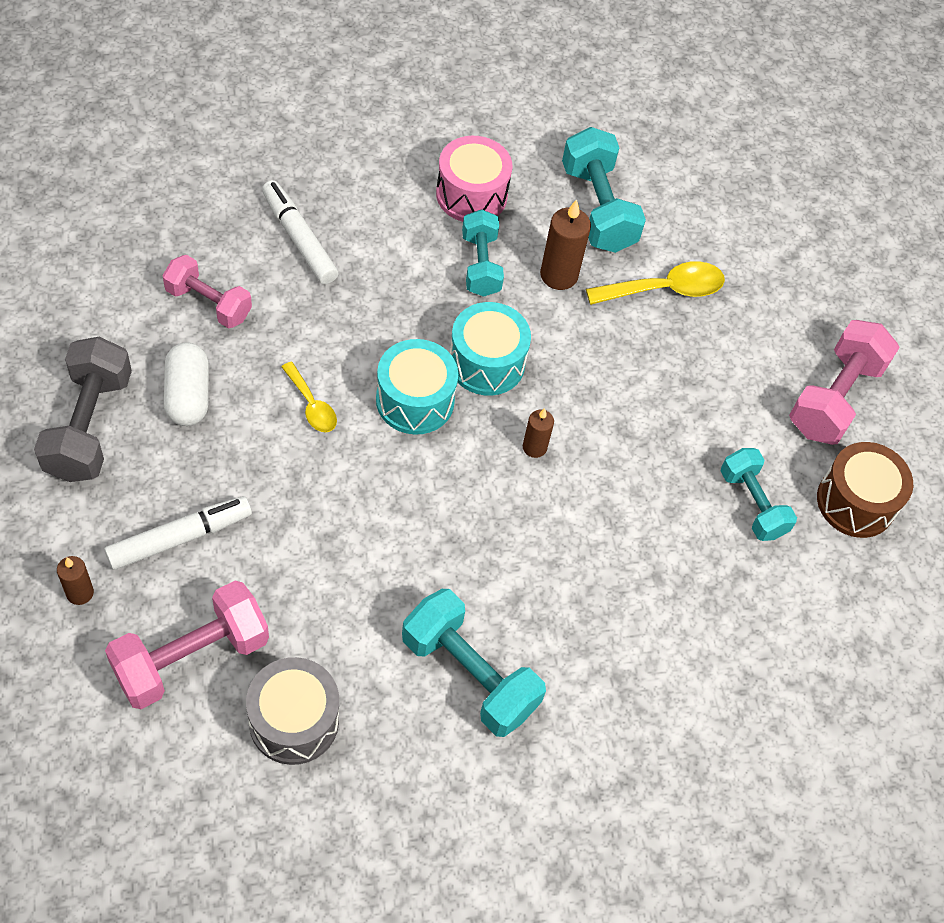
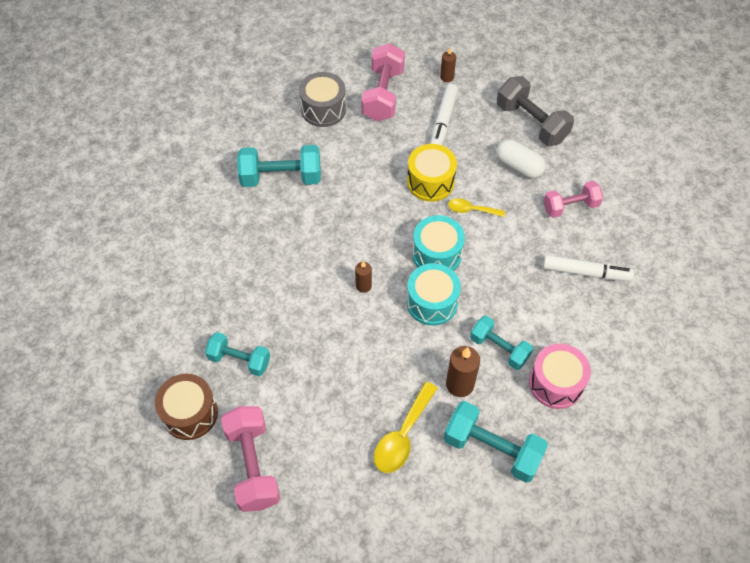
camera: 140 degrees right, 0 degrees up
none -> yellow drum [407,144,457,202]

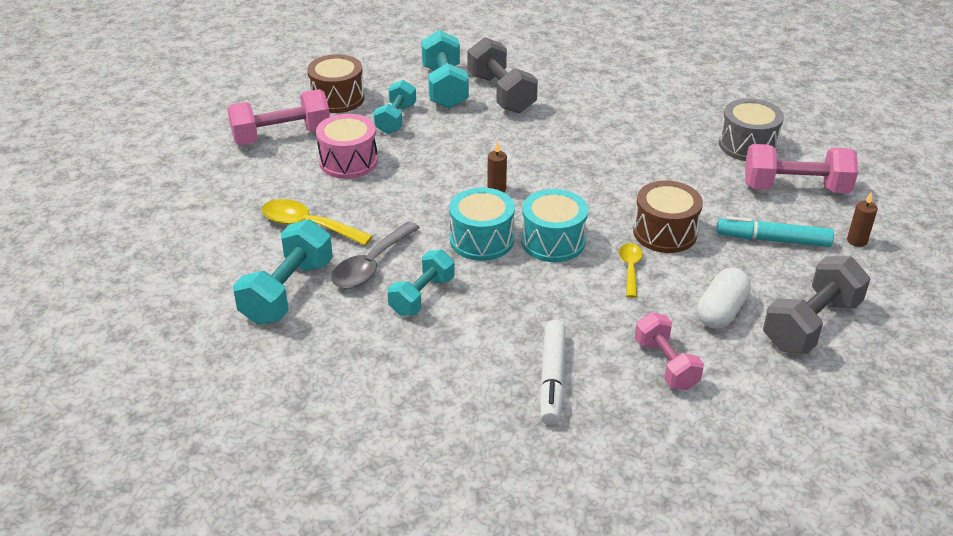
camera: 85 degrees right, 20 degrees down
turquoise dumbbell [237,145,321,187] -> turquoise dumbbell moved to [421,30,469,109]
yellow drum [407,144,457,202] -> brown drum [633,181,703,253]
white marker [430,84,458,145] -> turquoise marker [717,216,834,247]
brown candle [446,346,480,397] -> grey spoon [331,221,420,289]
pink drum [529,344,591,409] -> pink drum moved to [316,114,378,179]
none -> grey dumbbell [467,37,538,113]

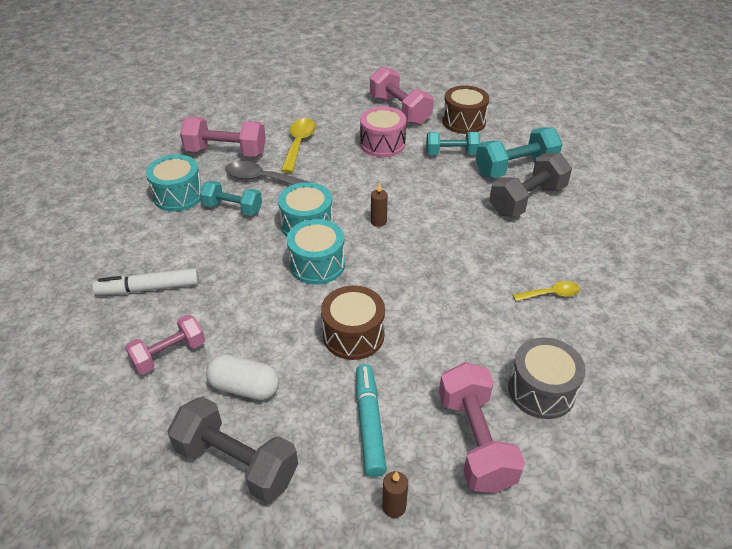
camera: 75 degrees right, 5 degrees up
turquoise dumbbell [233,219,333,325] -> pink dumbbell [180,117,266,157]
yellow spoon [619,243,643,298] -> yellow spoon moved to [513,281,580,301]
none -> turquoise drum [146,154,202,212]

